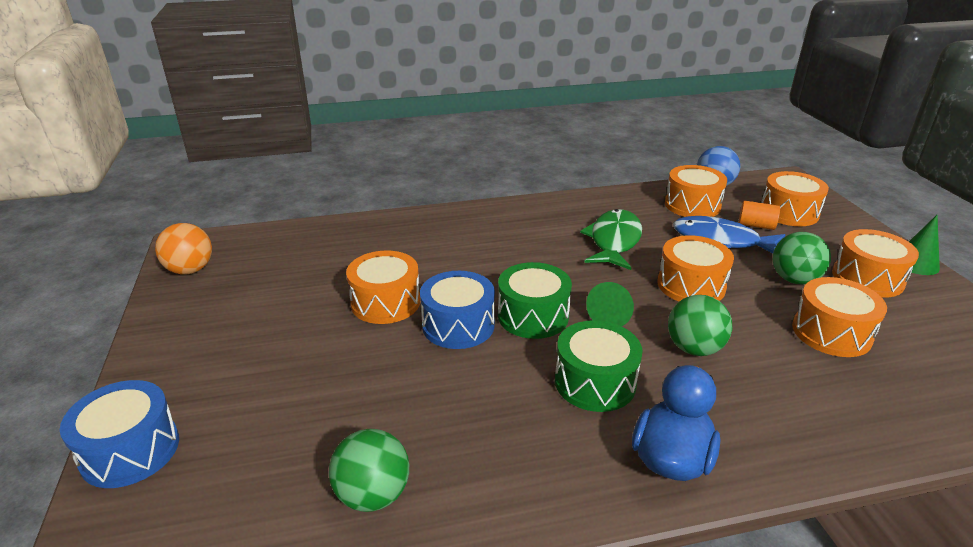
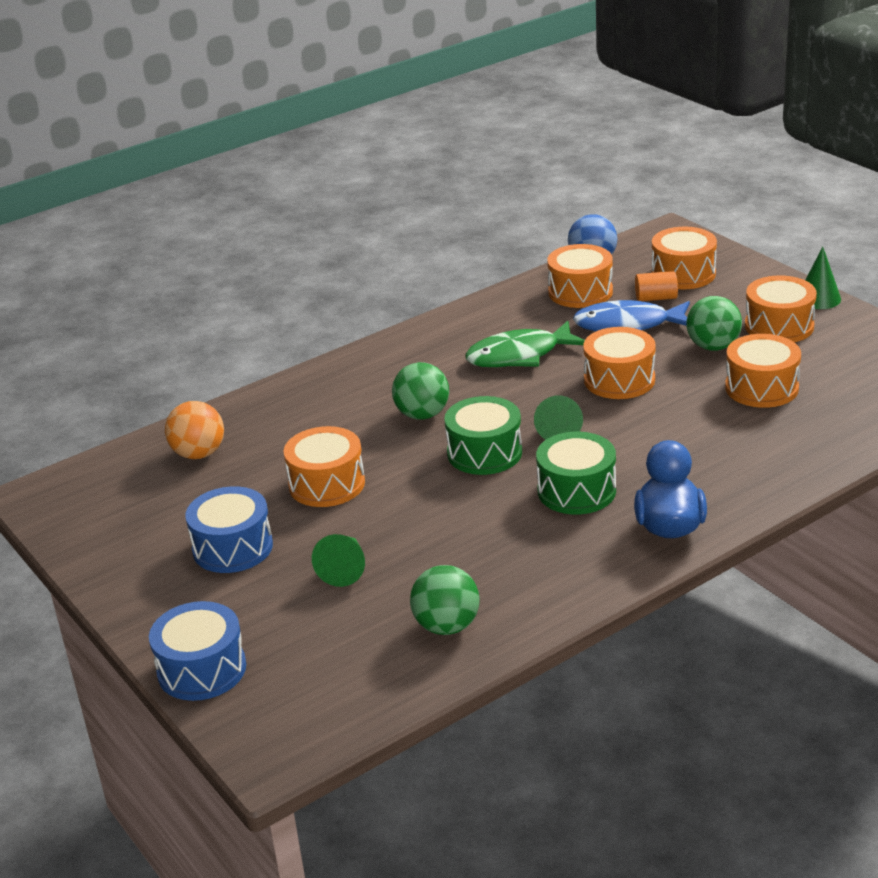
camera: 20 degrees left, 0 degrees up
orange ball [155,223,212,274] -> orange ball moved to [165,401,224,459]
blue drum [420,271,495,349] -> blue drum moved to [185,486,273,573]
green fish [580,209,642,270] -> green fish turned 105 degrees counterclockwise [465,321,585,367]
green ball [668,295,732,356] -> green ball moved to [392,362,449,420]
none -> green cone [312,534,365,587]

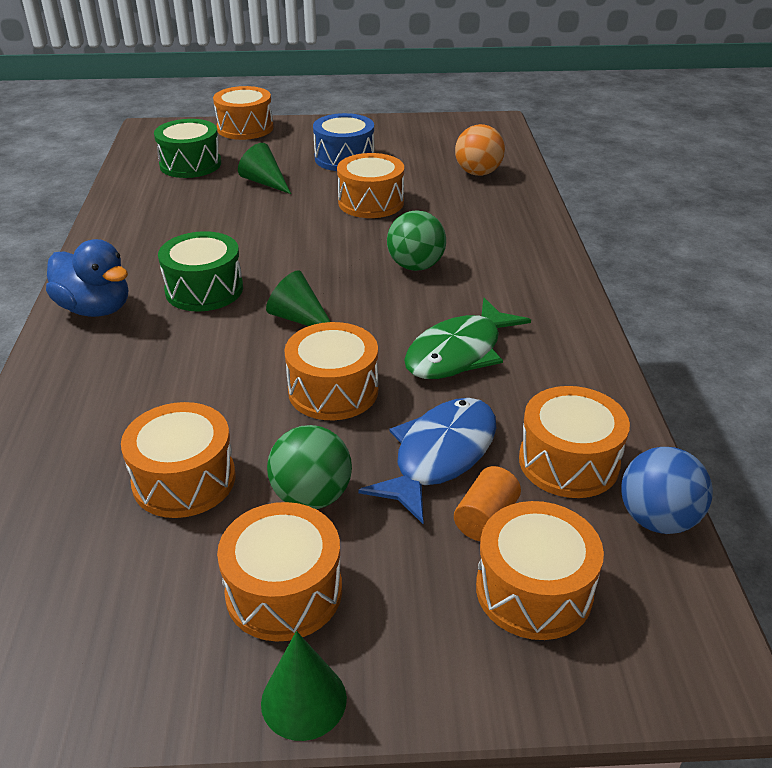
camera: 120 degrees right, 5 degrees up
blue drum [149,601,246,701] -> orange drum [213,86,273,140]
green ball [410,565,480,635] -> none
green drum [444,396,522,475] -> green drum moved to [154,119,221,178]
green fish [465,321,585,367] -> green fish turned 150 degrees counterclockwise [404,298,531,379]

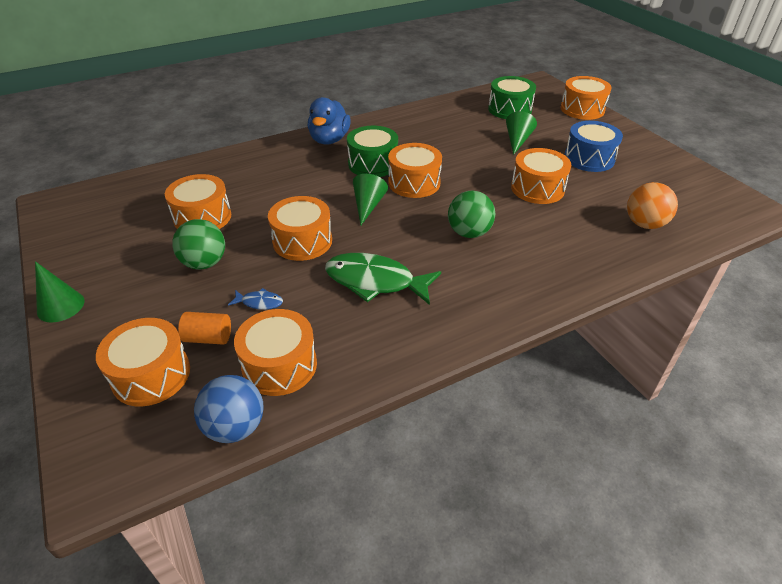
camera: 65 degrees right, 5 degrees up
orange drum [217,502,342,642] -> orange drum moved to [388,143,442,198]
blue fish [358,398,496,524] -> blue fish [228,288,283,310], size x0.45

